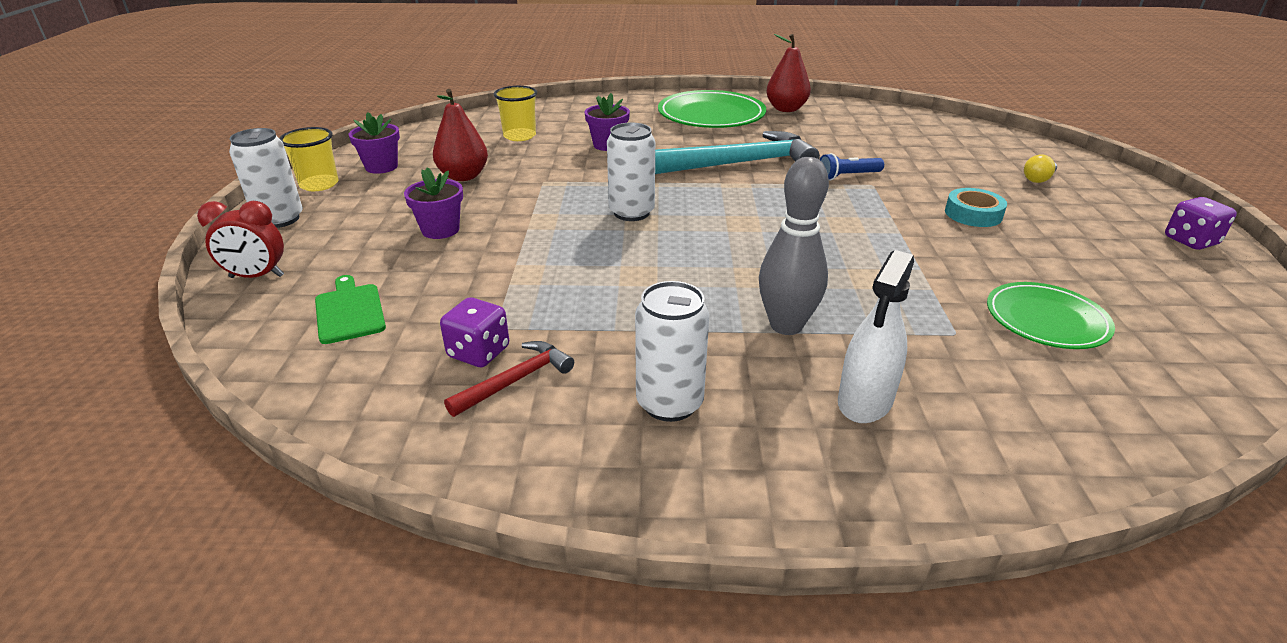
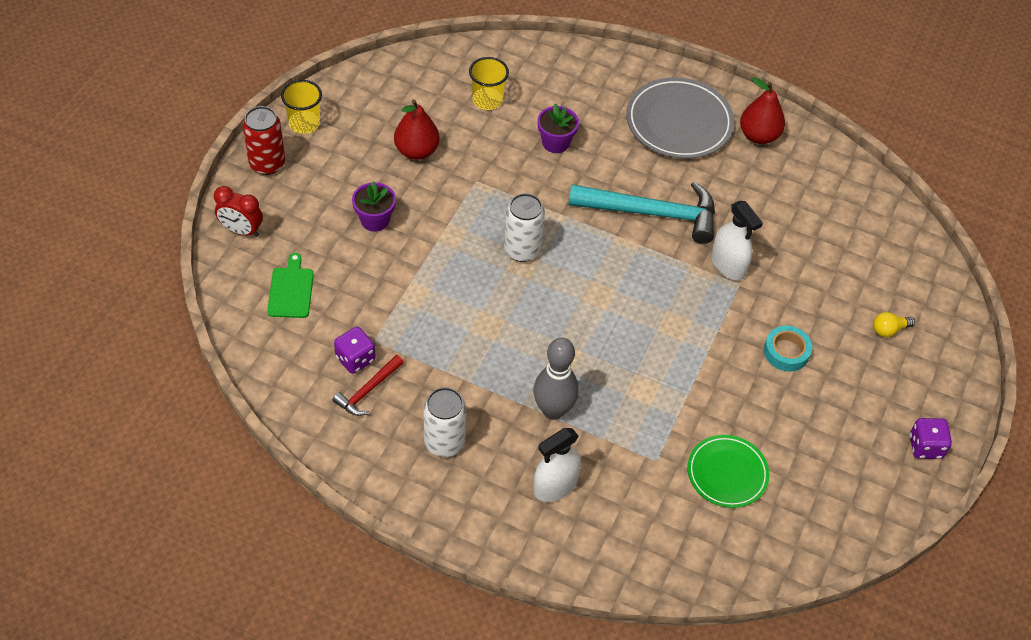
camera: 20 degrees right, 20 degrees up
white can [229,128,303,228] -> red can [243,106,285,175]
purple flower pot [349,112,400,174] -> none
red hammer [444,341,574,417] -> red hammer turned 150 degrees clockwise [332,355,404,416]
green plate [658,90,766,128] -> grey plate [626,77,734,159]
blue flashlight [820,153,884,180] -> white spray bottle [711,201,763,280]

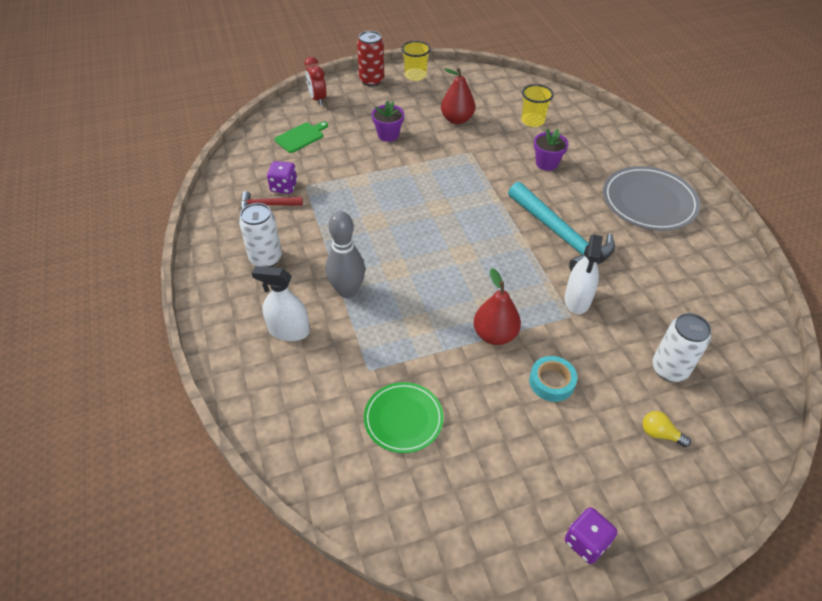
camera: 50 degrees right, 5 degrees down
white can [504,193,545,262] -> white can moved to [652,313,711,382]
red pear [740,77,785,144] -> red pear moved to [474,268,521,345]

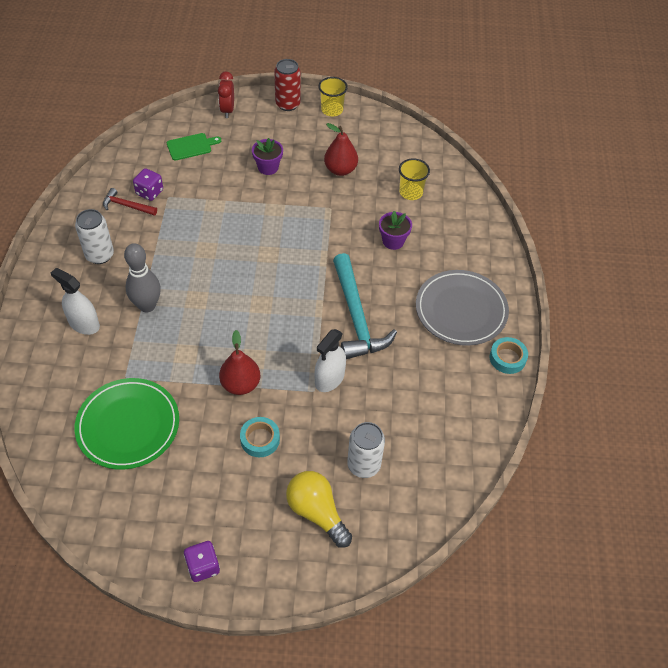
camera: 20 degrees right, 5 degrees up
green plate [364,382,444,453] -> green plate [75,378,179,470], size x1.56
yellow light bulb [643,411,691,447] -> yellow light bulb [286,471,352,548], size x1.99
none -> turquoise tape [490,337,528,374]

